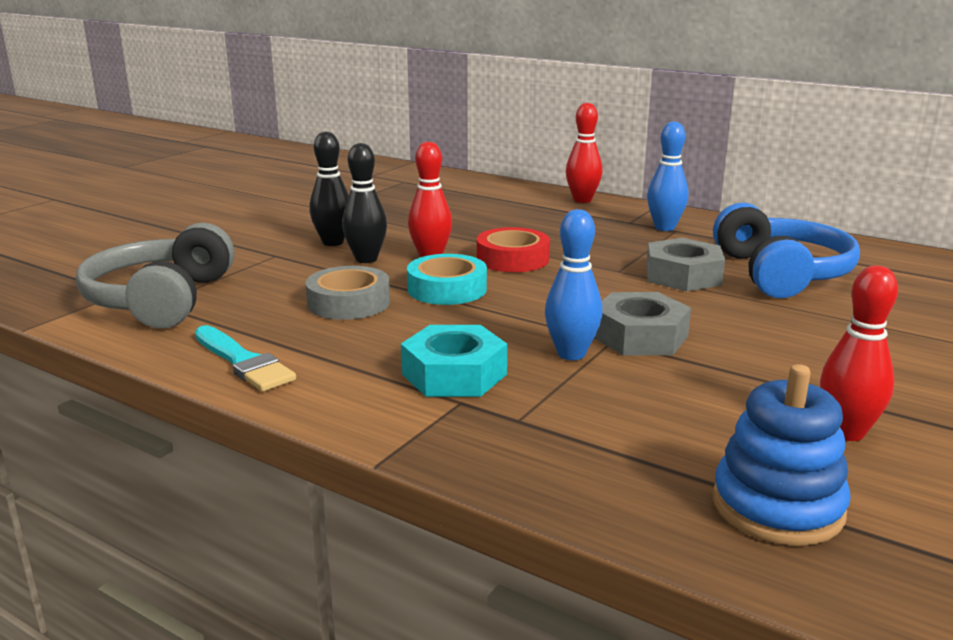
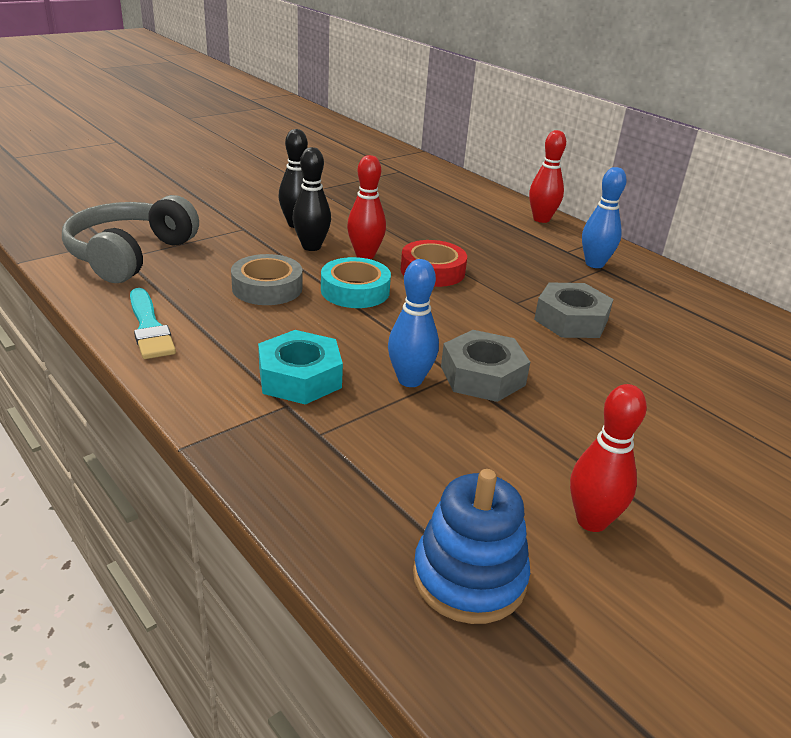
camera: 15 degrees right, 10 degrees up
blue headphones [713,203,860,298] -> none

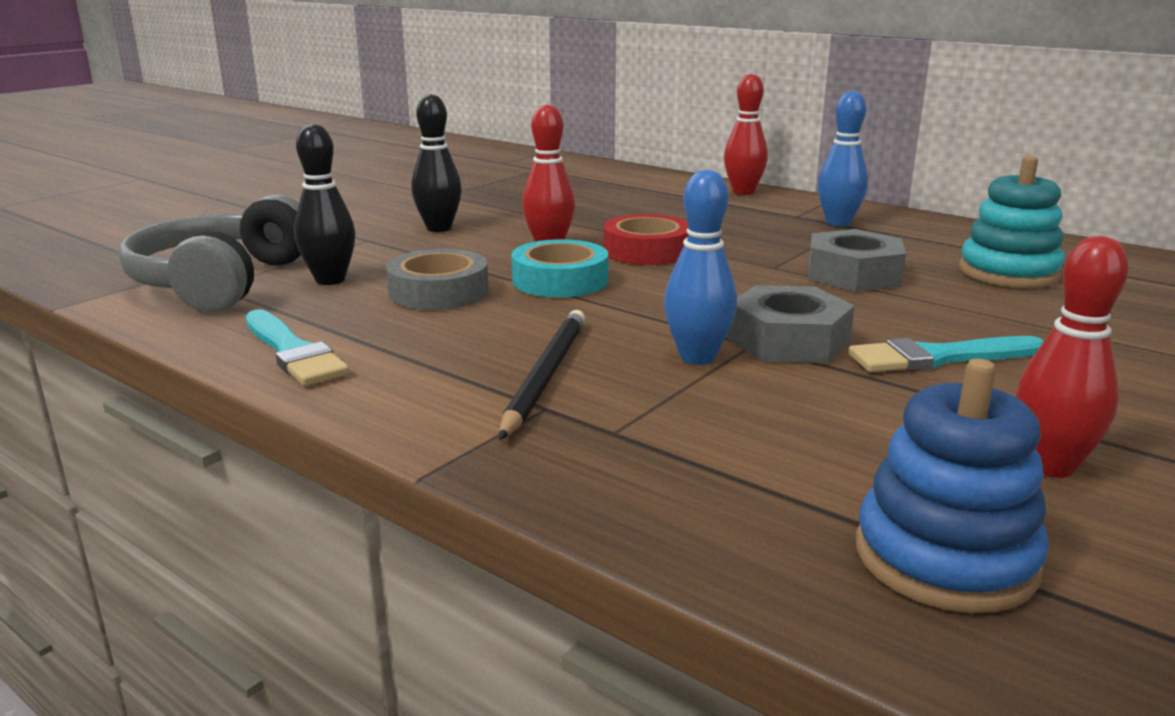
camera: 10 degrees left, 10 degrees down
turquoise nut [258,330,343,405] -> black pencil [499,310,585,440]
black bowling pin [292,147,331,251] -> black bowling pin moved to [294,124,356,285]
none -> turquoise brush [848,336,1044,372]
none -> turquoise stacking toy [959,156,1065,288]

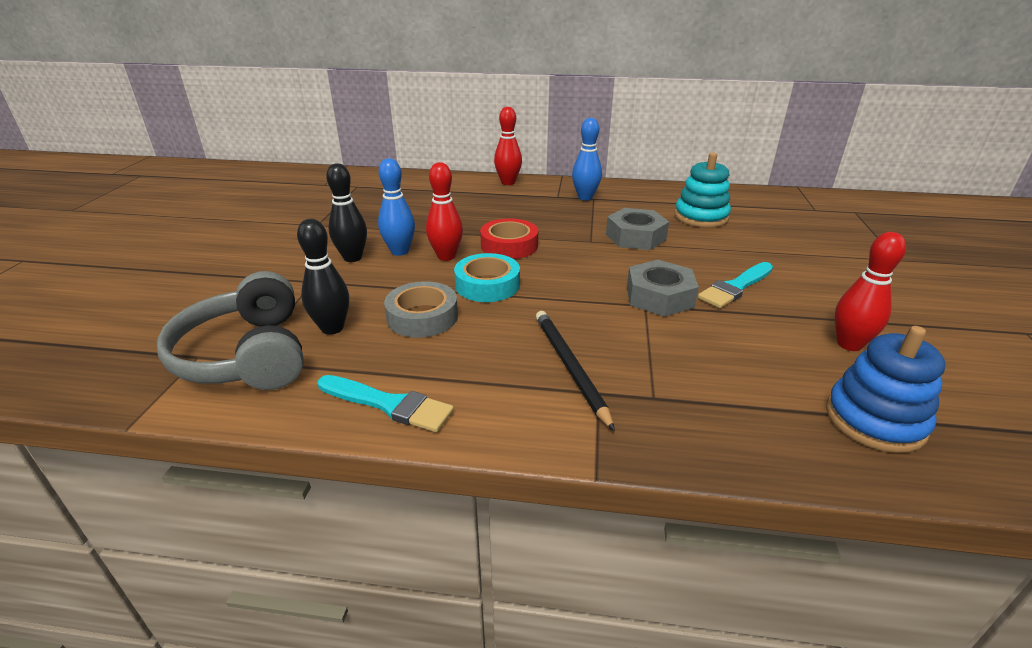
camera: 30 degrees left, 10 degrees up
blue bowling pin [664,170,737,365] -> blue bowling pin moved to [378,159,415,256]

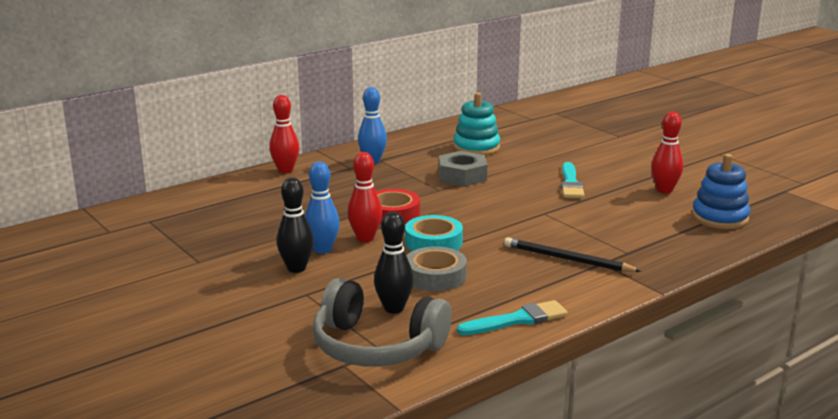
camera: 45 degrees left, 10 degrees down
grey nut [627,260,699,317] -> none

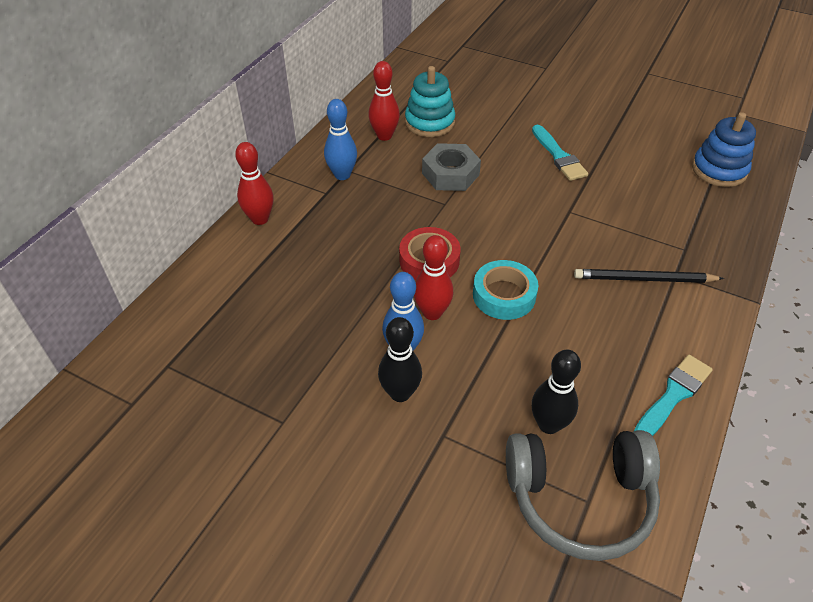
camera: 25 degrees left, 25 degrees up
grey tape [407,246,467,291] -> none
red bowling pin [651,112,683,193] -> red bowling pin moved to [368,61,400,141]

